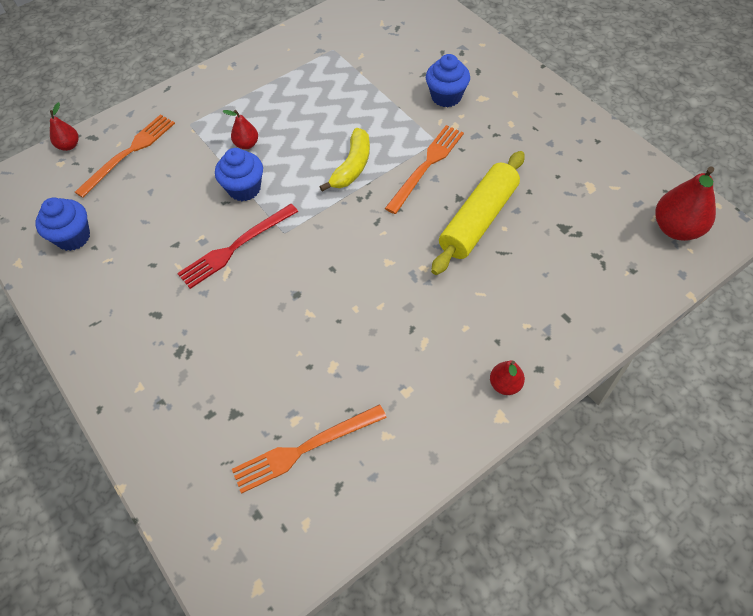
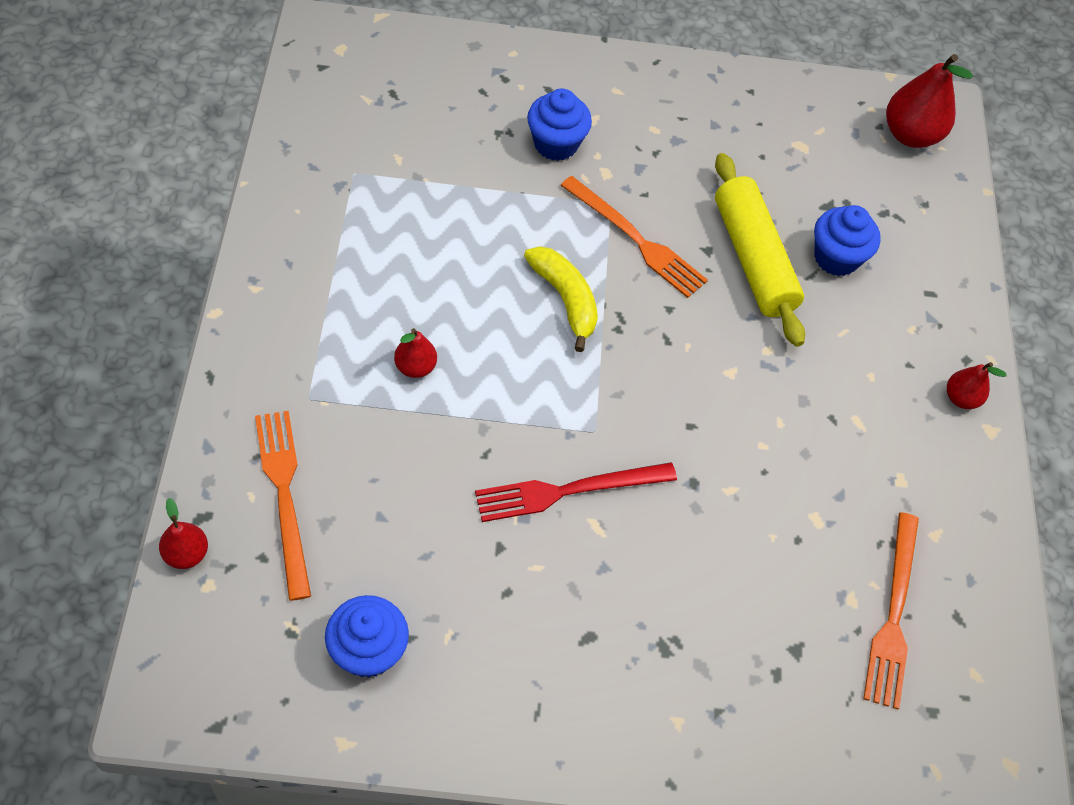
camera: 60 degrees left, 0 degrees up
red fork [177,204,298,289] -> red fork turned 75 degrees clockwise [475,462,677,522]
blue cupcake [215,148,263,201] -> blue cupcake moved to [814,205,881,276]
orange fork [385,125,464,214] -> orange fork turned 150 degrees clockwise [560,176,708,298]

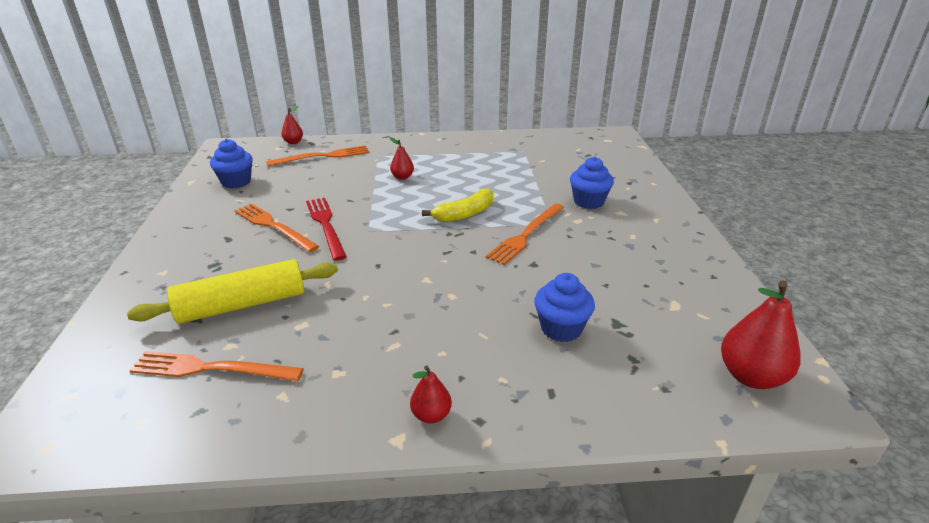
camera: 90 degrees right, 25 degrees down
yellow rolling pin [715,153,805,347] -> yellow rolling pin moved to [127,259,338,324]
none -> orange fork [234,203,319,252]

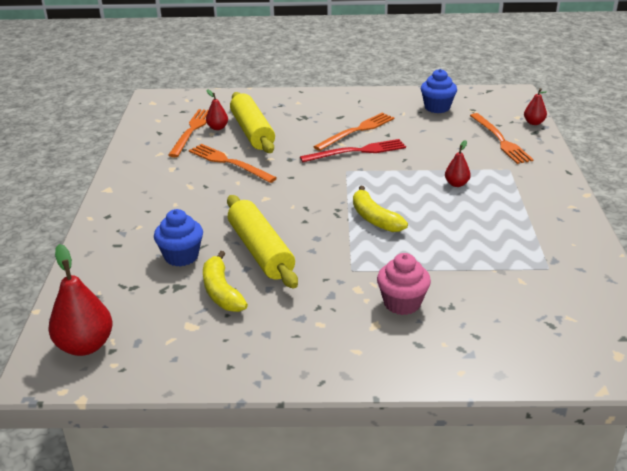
camera: 95 degrees right, 0 degrees up
red pear [410,365,452,423] -> red pear moved to [206,90,228,130]
orange fork [486,203,565,265] -> orange fork moved to [189,144,277,183]
blue cupcake [570,157,614,209] -> pink cupcake [377,253,431,315]
none -> yellow banana [203,251,248,312]
none -> yellow rolling pin [227,195,298,289]

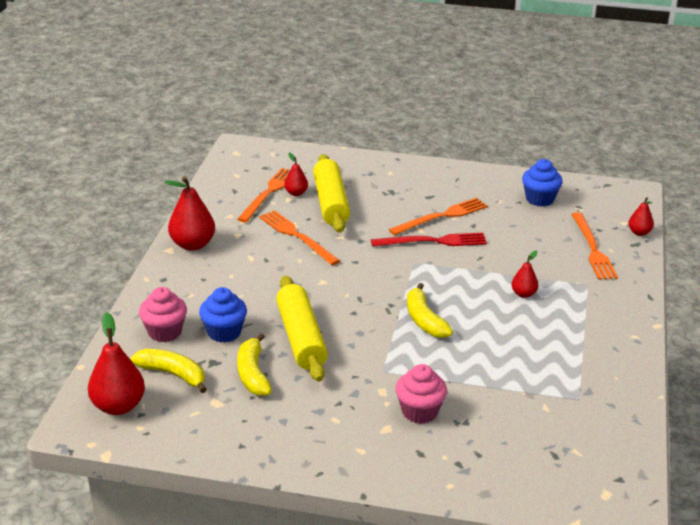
camera: 10 degrees right, 0 degrees up
none -> yellow banana [131,349,207,393]
none -> pink cupcake [139,287,187,342]
none -> red pear [165,177,215,251]

